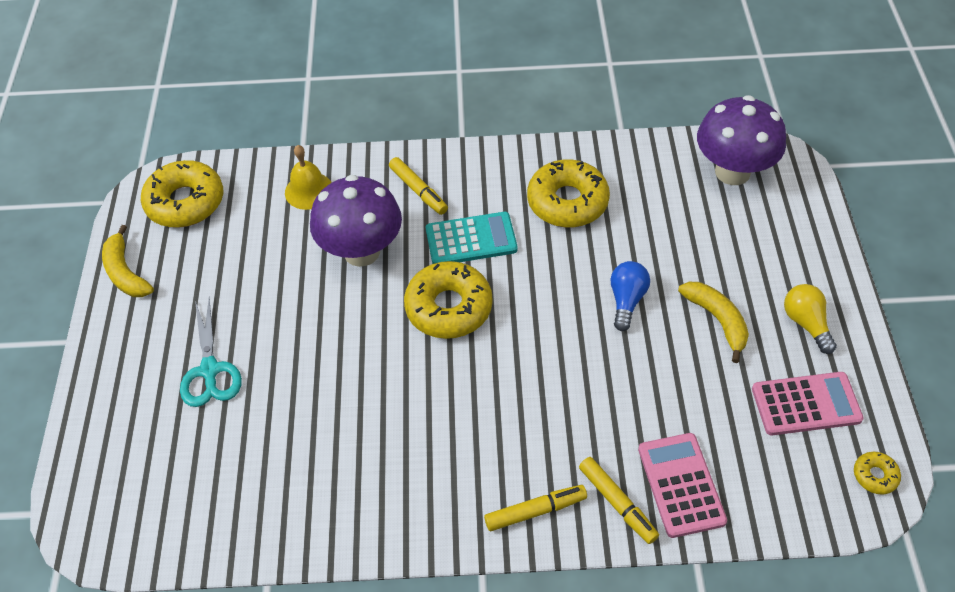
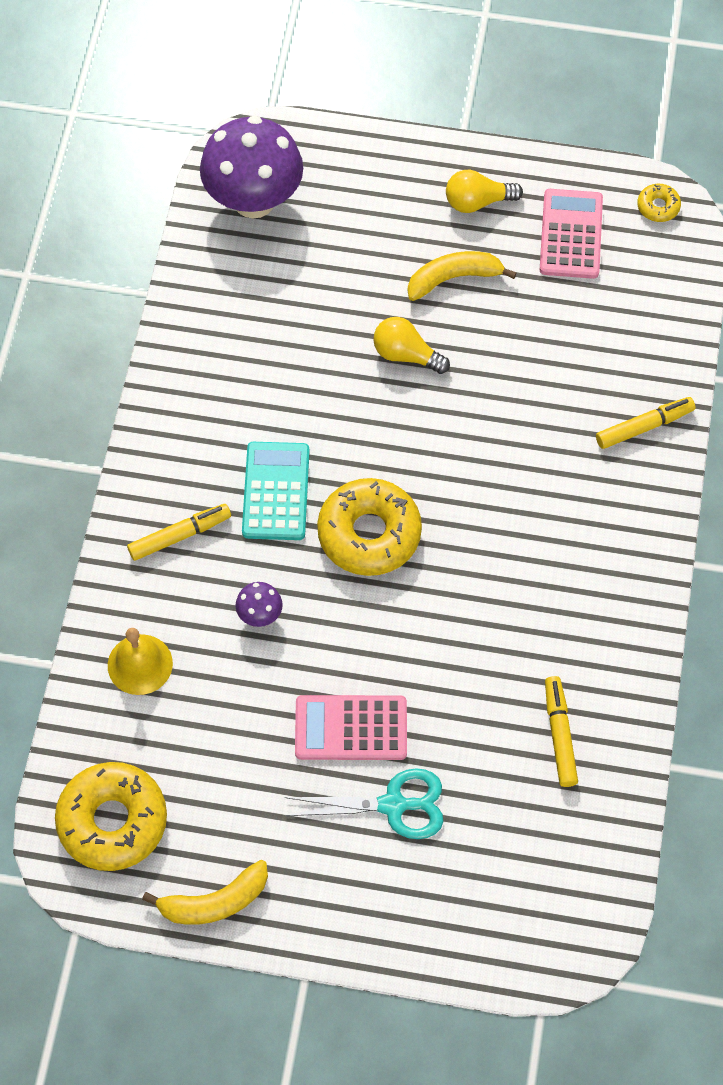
camera: 80 degrees left, 10 degrees up
purple mushroom [310,175,402,267] -> purple mushroom [235,582,283,627], size x0.42
yellow marker [484,485,587,531] -> yellow marker moved to [545,676,578,787]
yellow donut [527,159,610,227] -> none
blue light bulb [611,261,650,331] -> yellow light bulb [373,317,450,374]
pink calculator [638,433,727,538] -> pink calculator moved to [295,695,407,760]

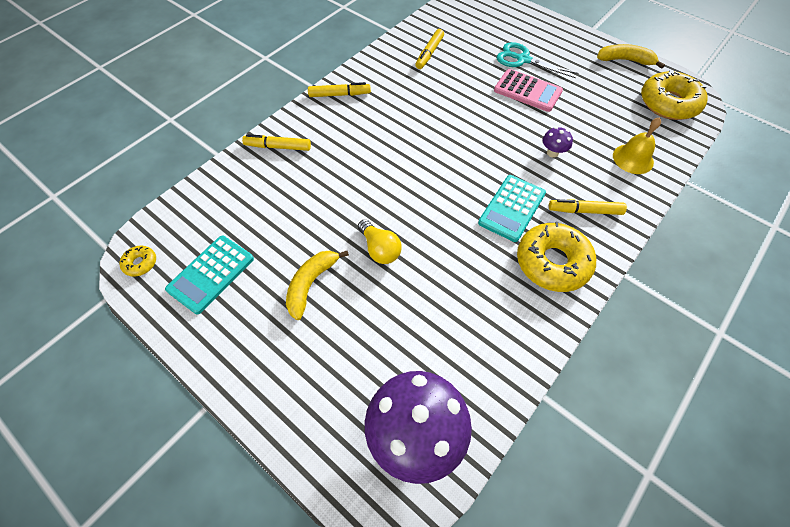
camera: 150 degrees left, 5 degrees down
yellow donut [317,478,422,576] -> yellow donut moved to [517,222,596,292]
yellow banana [408,251,516,301] -> yellow banana turned 105 degrees clockwise [286,251,349,320]
yellow light bulb [446,170,523,213] -> none
pink calculator [540,189,603,279] -> turquoise calculator [165,236,254,315]
none -> yellow marker [308,82,371,97]

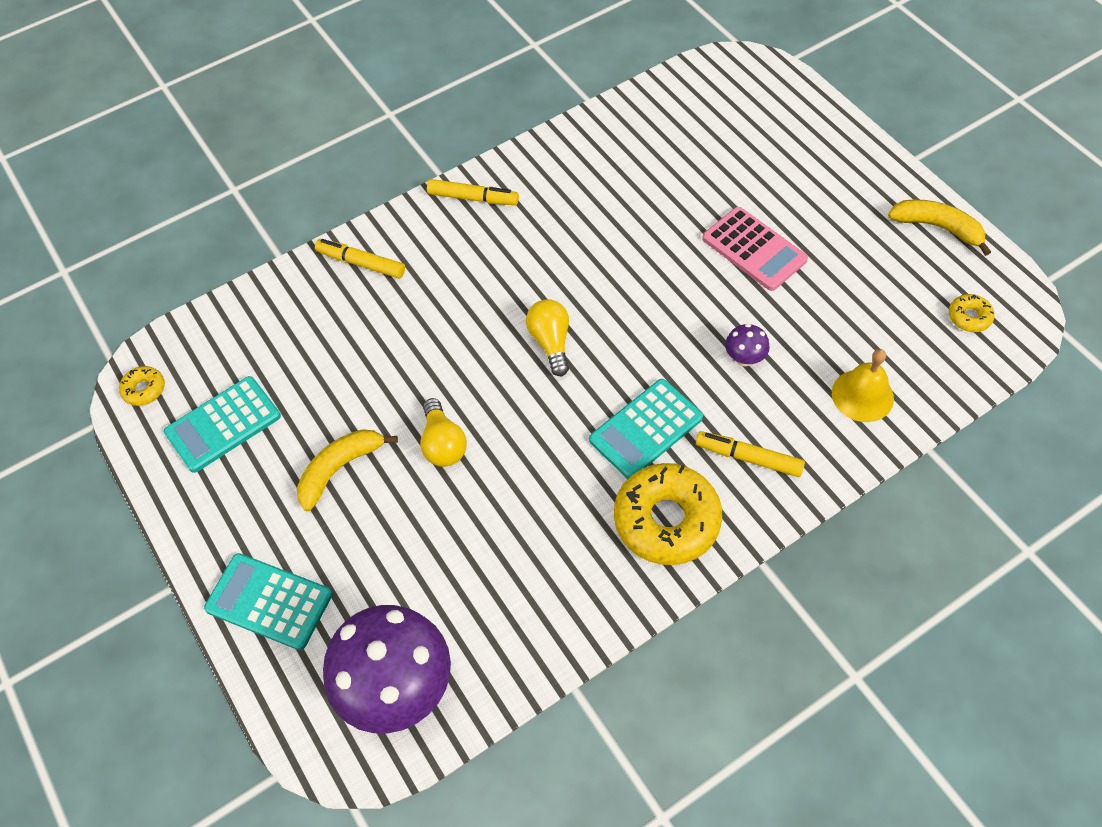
camera: 20 degrees right, 0 degrees up
yellow marker [415,29,444,69] -> none
turquoise scissors [497,42,578,78] -> none
yellow donut [641,70,708,120] -> yellow donut [949,294,995,332], size x0.45
none -> turquoise calculator [204,553,332,650]
none -> yellow light bulb [526,299,569,376]

